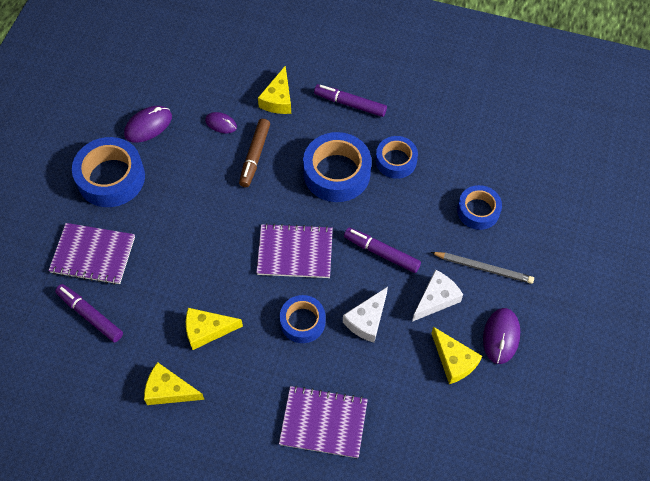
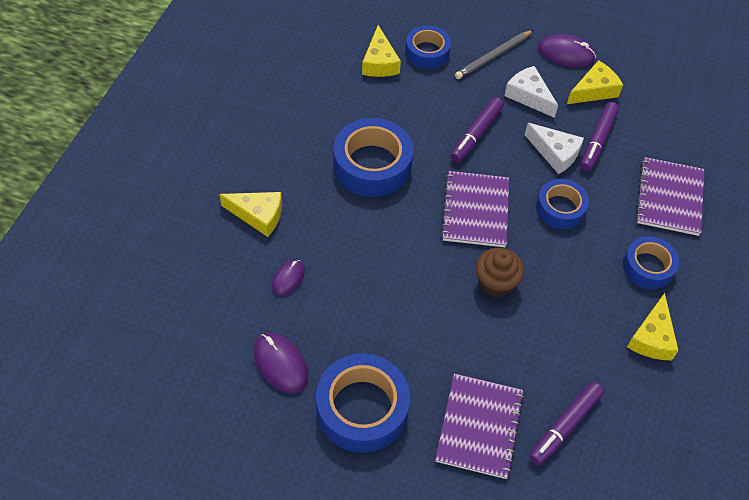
camera: 90 degrees left, 5 degrees down
yellow cheese [186,308,243,350] -> yellow cheese moved to [362,25,401,77]
brown marker [239,119,270,187] -> none
purple marker [314,84,387,117] -> purple marker moved to [580,102,619,171]
blue tape [376,136,418,179] -> blue tape moved to [623,236,679,289]
grey pencil [431,252,534,284] -> grey pencil turned 150 degrees counterclockwise [455,30,533,79]
none -> brown cupcake [476,248,524,297]

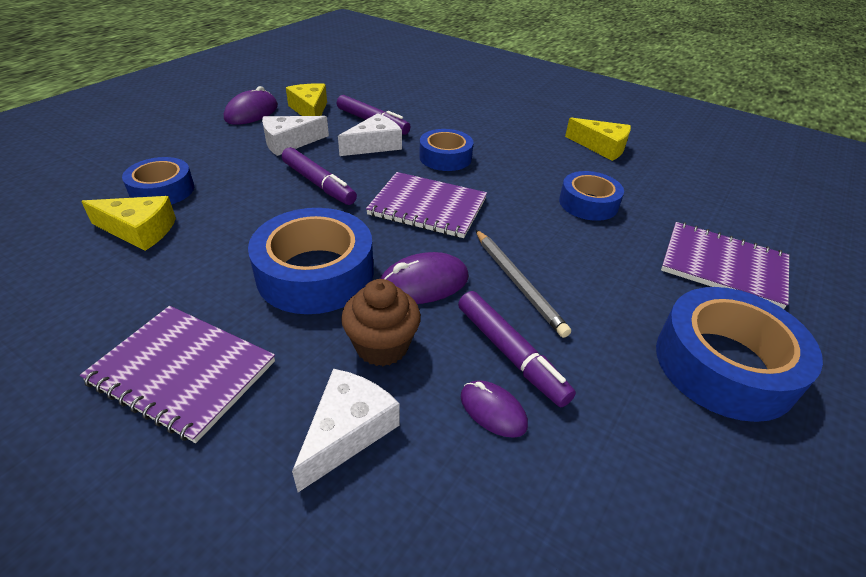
camera: 75 degrees left, 15 degrees down
yellow cheese [219,192,282,237] -> white cheese [292,369,399,492]
purple mouse [254,333,308,393] -> purple mouse moved to [380,252,469,304]
grey pencil [455,30,533,79] -> grey pencil moved to [476,230,571,338]
brown cupcake [476,248,524,297] -> brown cupcake moved to [341,279,421,366]
purple marker [529,382,604,466] -> purple marker moved to [458,291,576,407]
blue tape [623,236,679,289] -> blue tape moved to [559,171,624,221]
purple notebook [636,157,705,236] -> purple notebook moved to [80,306,275,443]

